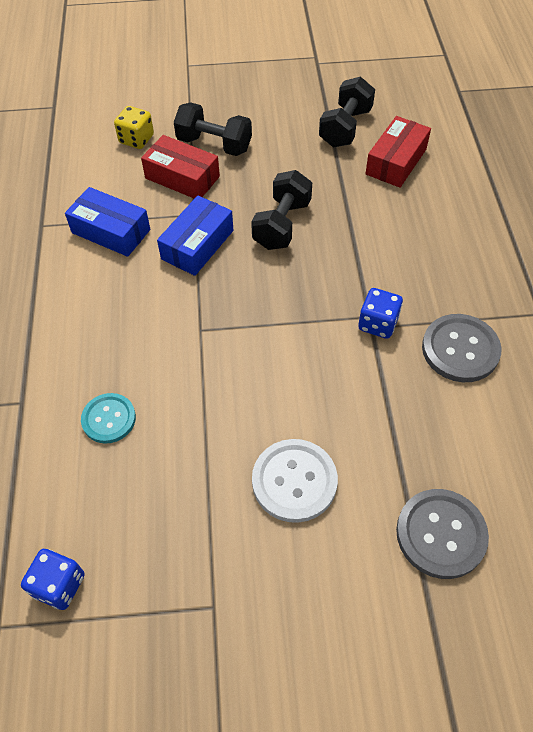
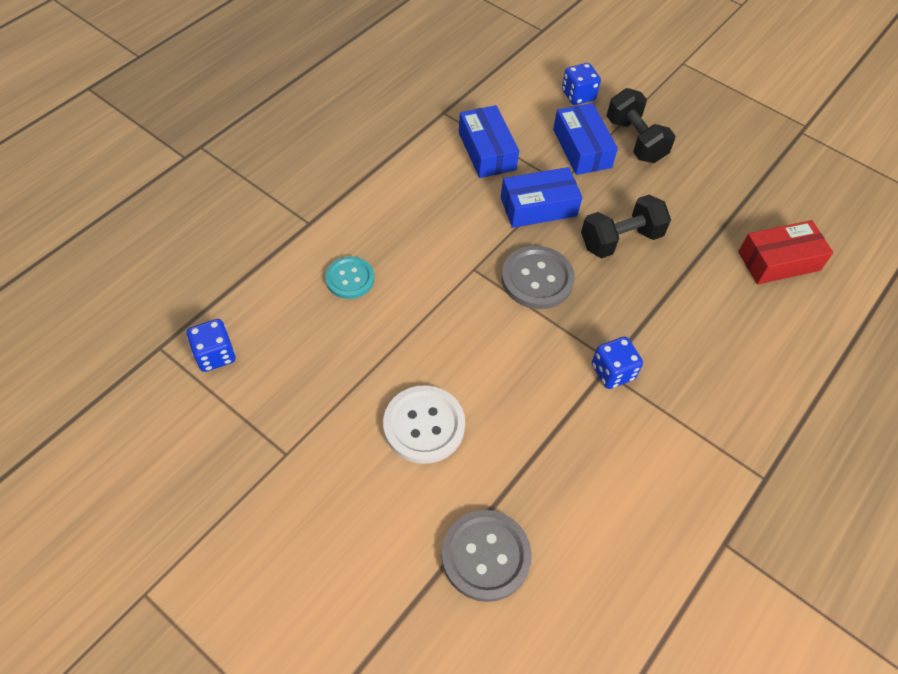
camera: 40 degrees right, 0 degrees up
yellow dice [114,106,154,149] -> blue dice [562,63,601,105]
red box [141,135,220,199] -> blue box [553,103,618,175]
black dumbbell [319,77,375,147] -> none
grey button [422,314,502,382] -> grey button moved to [501,246,575,309]

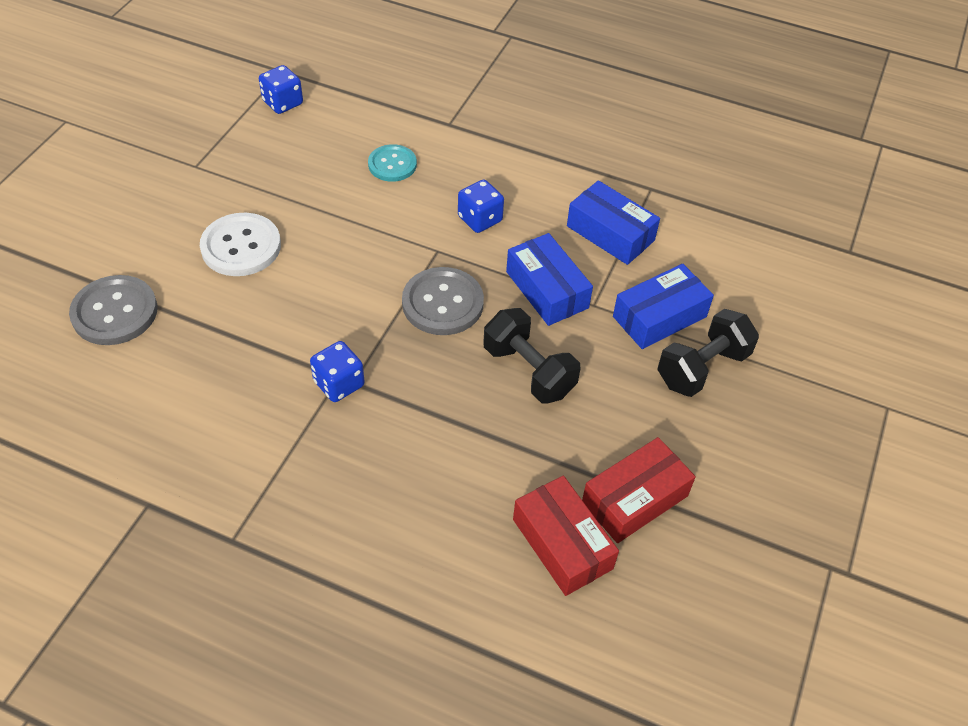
camera: 75 degrees right, 5 degrees down
blue box [459,105,519,178] -> blue box turned 75 degrees clockwise [567,180,660,265]
blue dice [562,63,601,105] -> blue dice moved to [458,180,504,233]
none -> red box [582,437,696,543]

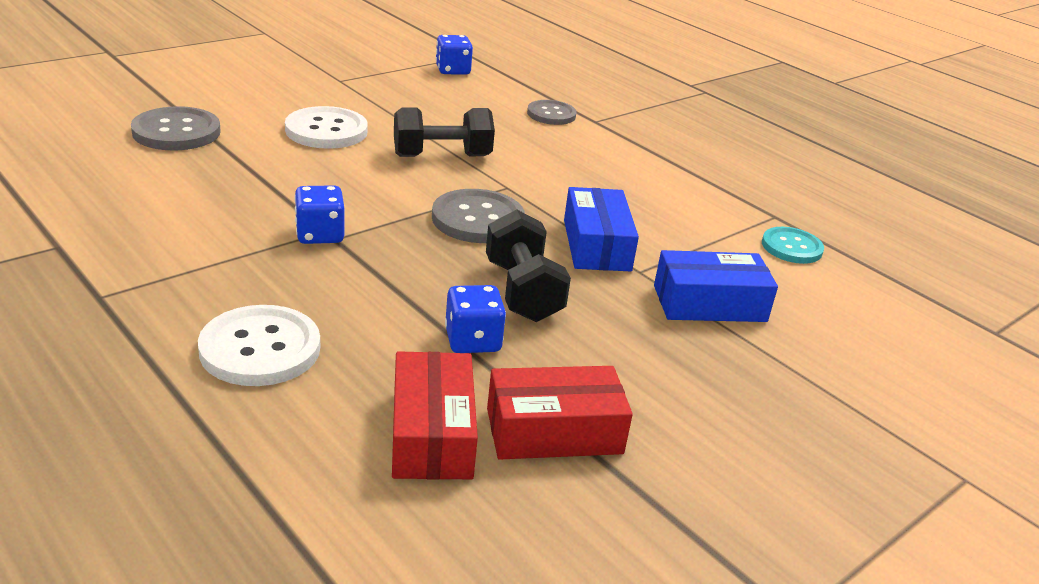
camera: 25 degrees right, 20 degrees down
turquoise button [368,144,417,182] -> turquoise button moved to [762,227,824,264]
blue dice [458,180,504,233] -> blue dice moved to [445,285,506,353]
blue box [567,180,660,265] -> none
black dumbbell [657,309,759,397] -> black dumbbell moved to [394,107,495,157]
none -> white button [198,305,320,386]
none -> grey button [527,100,577,125]

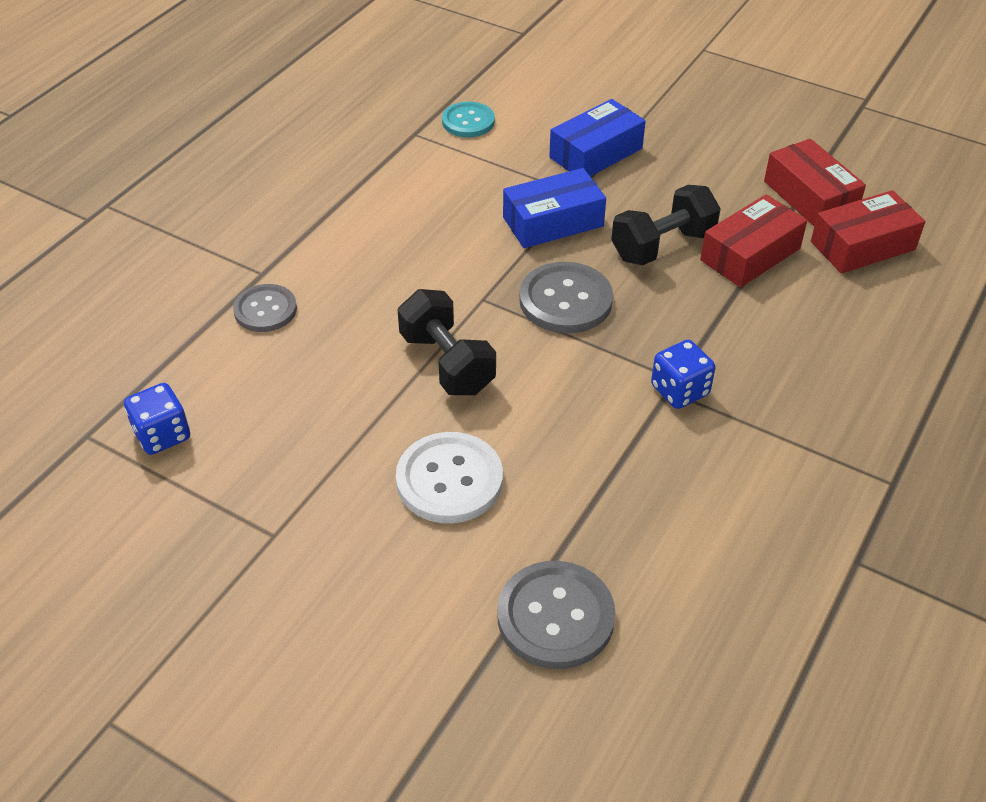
camera: 105 degrees left, 15 degrees up
white button [198,305,320,386] -> none
blue dice [445,285,506,353] -> red box [700,194,807,288]
blue box [654,250,778,322] -> blue box turned 75 degrees clockwise [549,99,646,176]

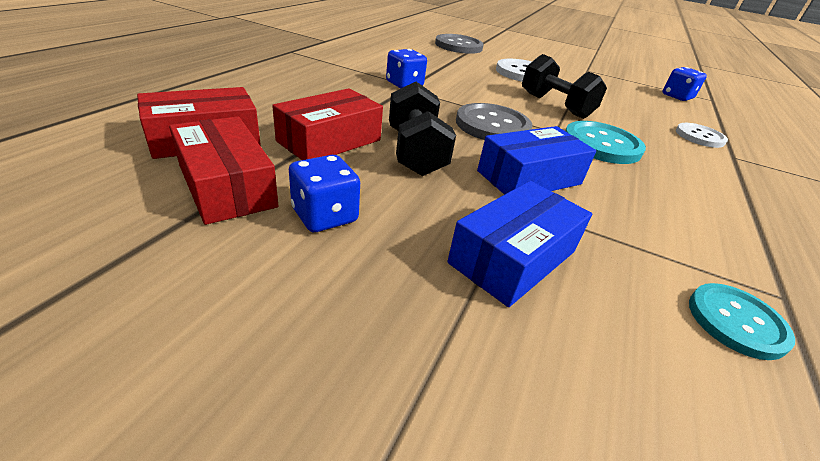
camera: 170 degrees right, 10 degrees down
grey button [233,284,297,332] -> white button [676,123,728,148]
black dumbbell [611,185,721,265] -> black dumbbell turned 60 degrees counterclockwise [389,82,456,176]
none -> blue dice [289,155,360,232]
none -> turquoise button [565,121,646,164]

